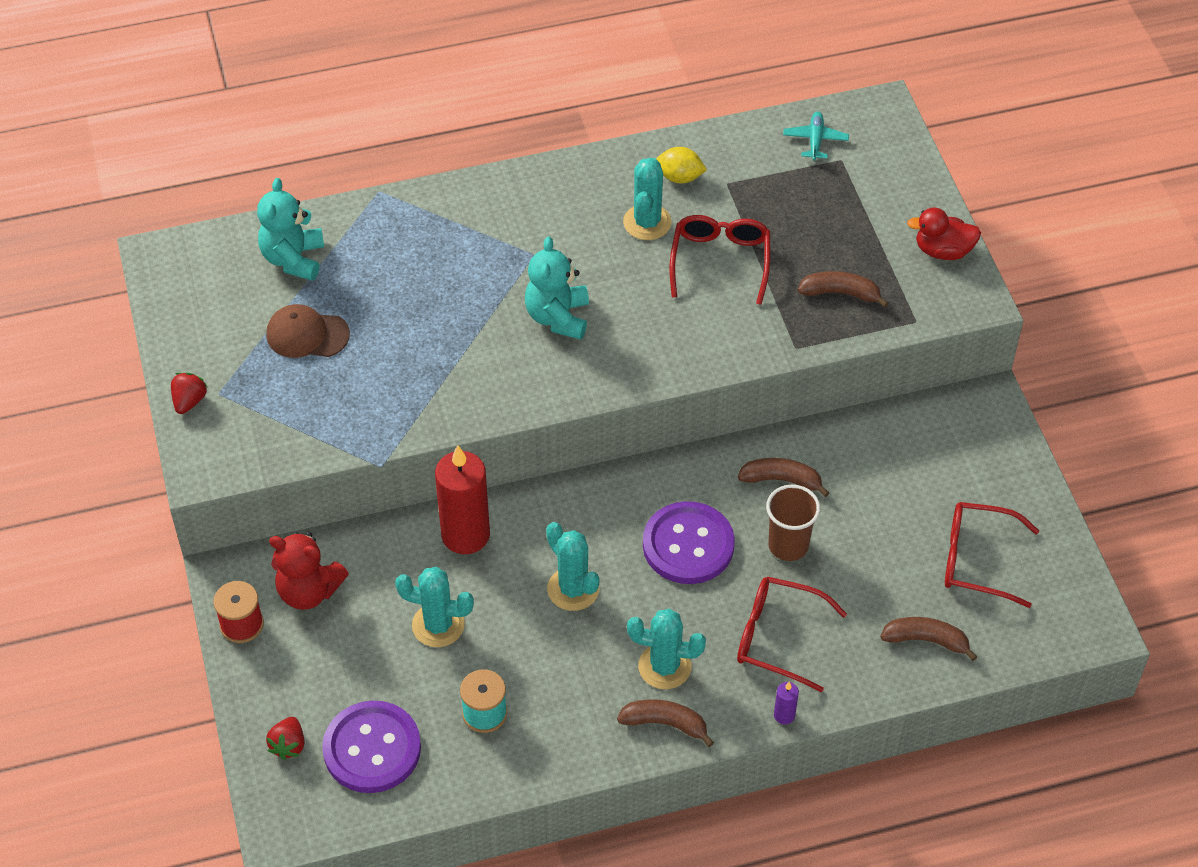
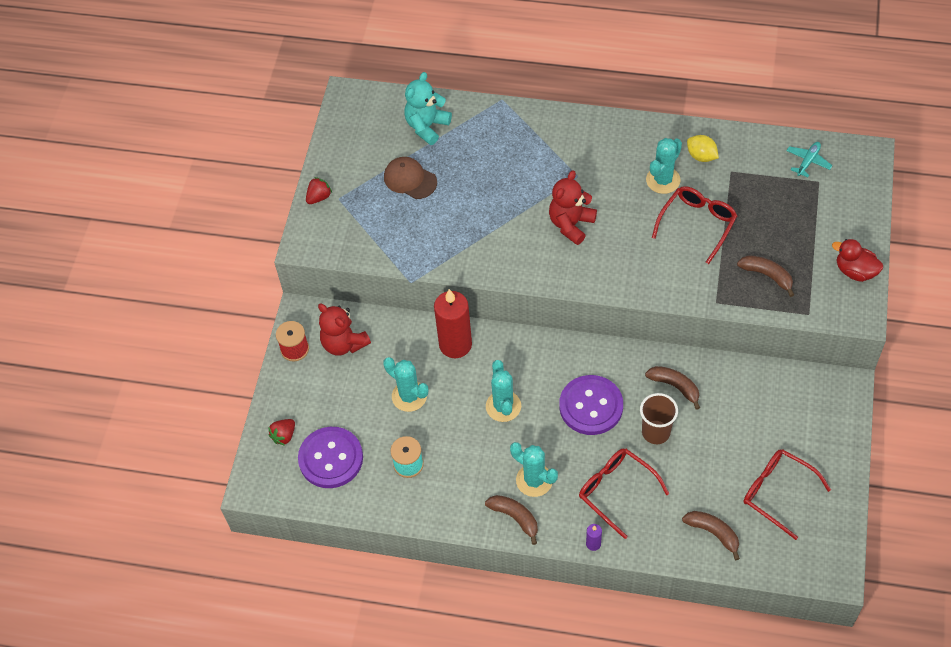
camera: 30 degrees right, 5 degrees up
turquoise teddy bear [525,236,589,340] -> red teddy bear [549,170,597,245]

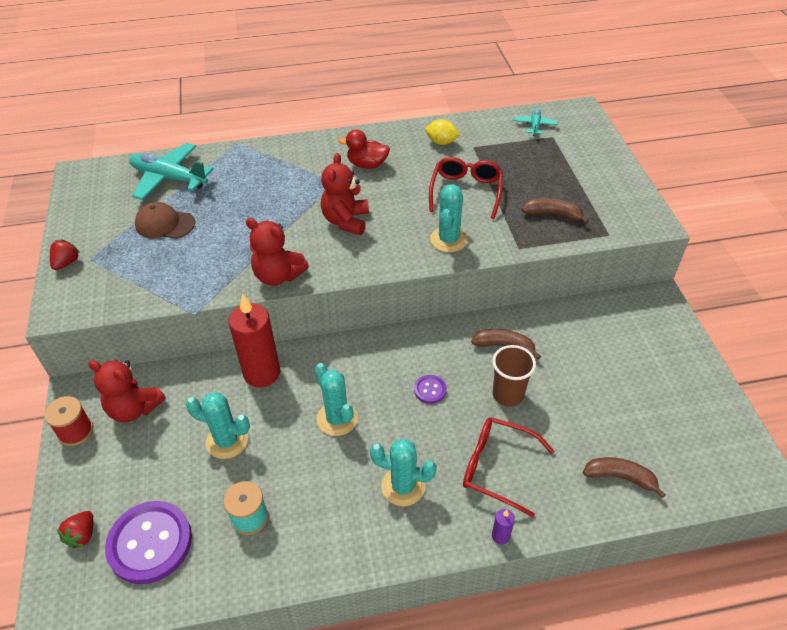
camera: 25 degrees left, 10 degrees down
turquoise teddy bear [404,72,452,145] -> turquoise plane [129,143,214,200]
brown banana [485,495,538,545] -> none
purple button [559,375,623,435] -> purple button [414,375,447,404], size x0.46
turquoise cactus [646,138,682,194] -> turquoise cactus moved to [430,184,468,252]
red glasses [743,449,831,540] -> none
red duck [832,239,883,282] -> red duck moved to [338,130,390,169]
none -> red teddy bear [246,218,309,286]

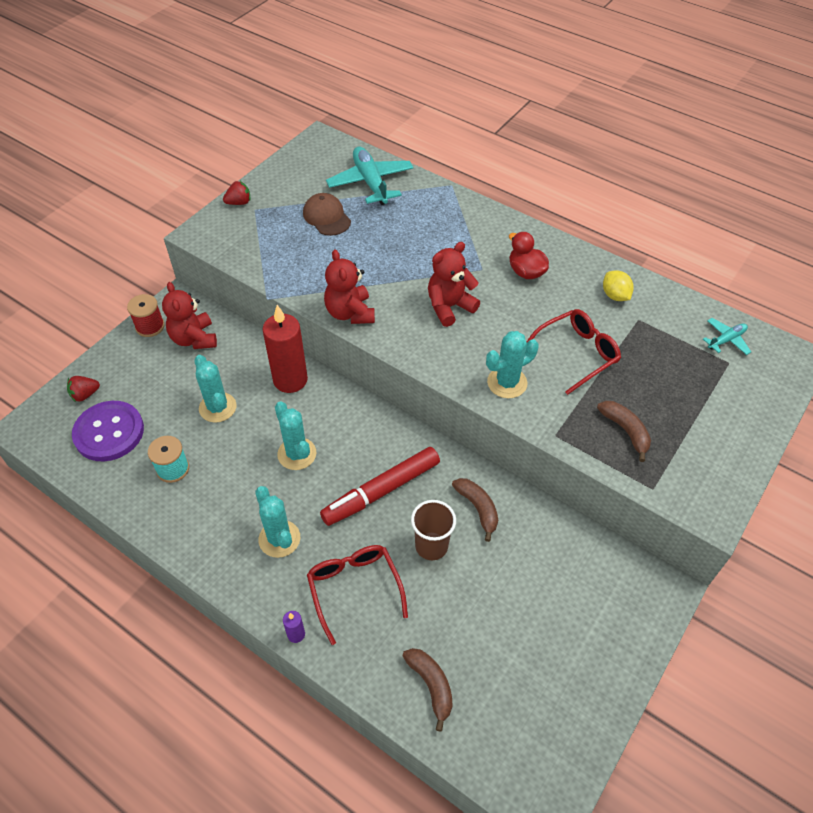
camera: 45 degrees right, 5 degrees up
turquoise cactus [315,363,358,436] -> turquoise cactus turned 45 degrees counterclockwise [275,401,316,470]
purple button [414,375,447,404] -> red marker [320,447,440,526]

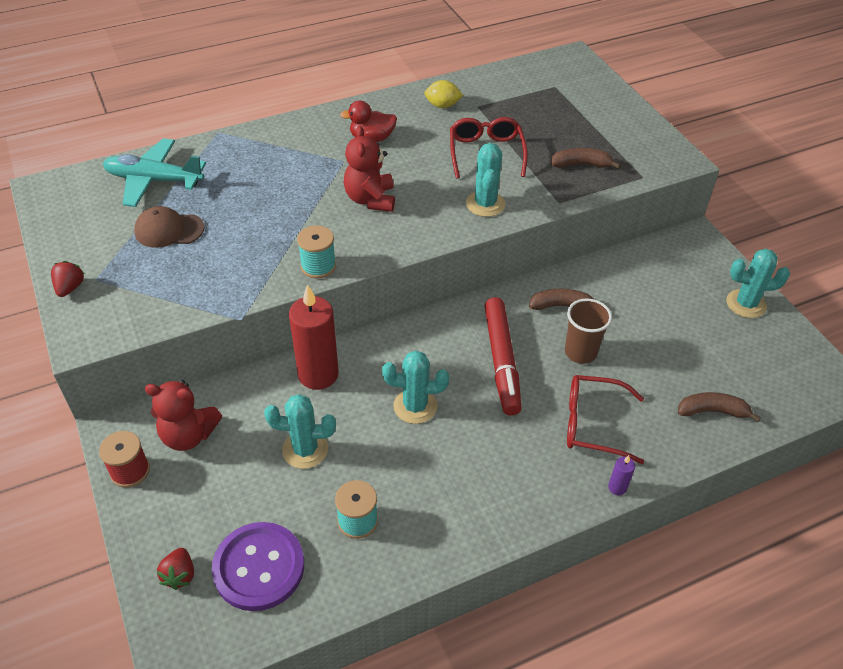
camera: 60 degrees left, 5 degrees down
turquoise cactus [255,486,300,558] -> turquoise cactus moved to [726,249,790,318]
red teddy bear [324,249,375,324] -> turquoise spool [297,225,336,279]
turquoise plane [703,318,751,355] -> none

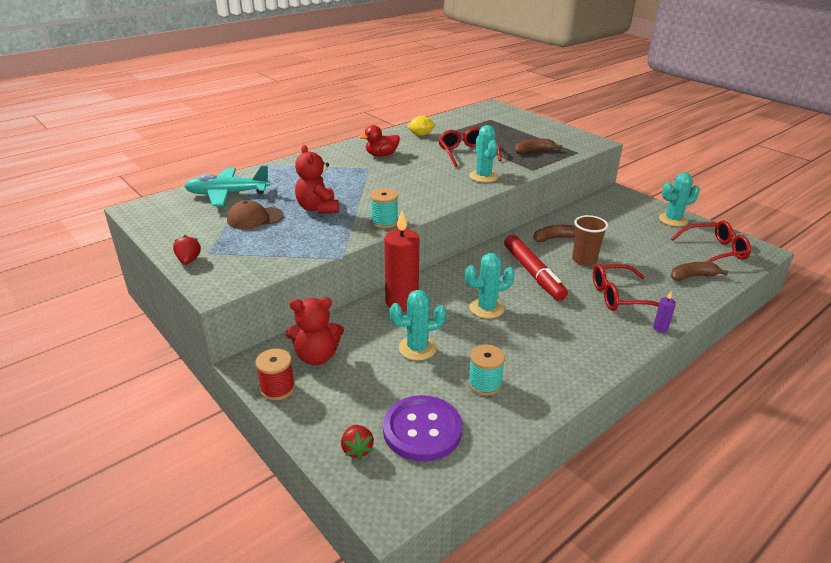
camera: 15 degrees left, 15 degrees down
red teddy bear [344,125,395,212] -> red teddy bear moved to [295,145,339,214]
none -> red glasses [671,220,751,262]

